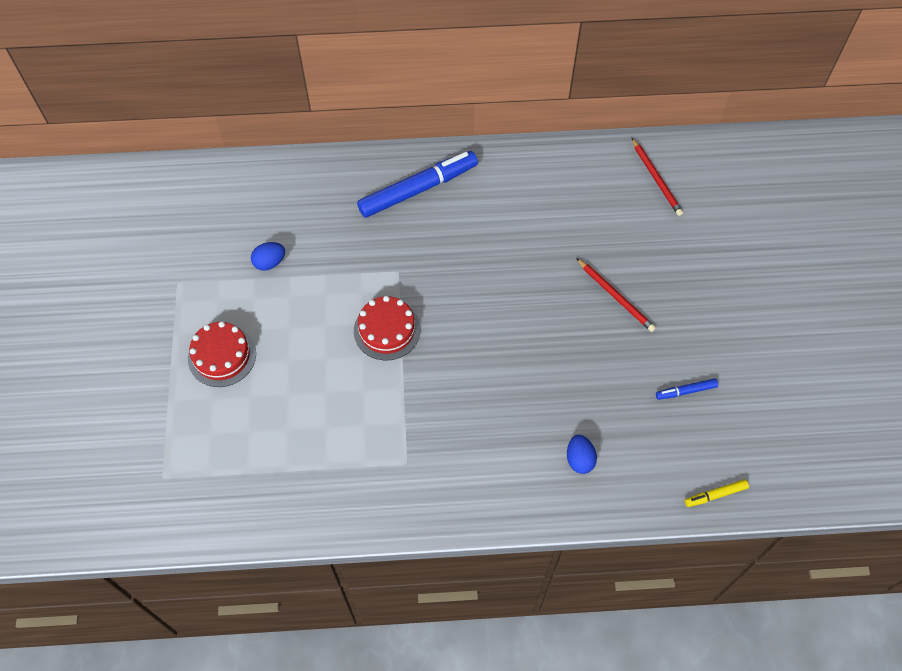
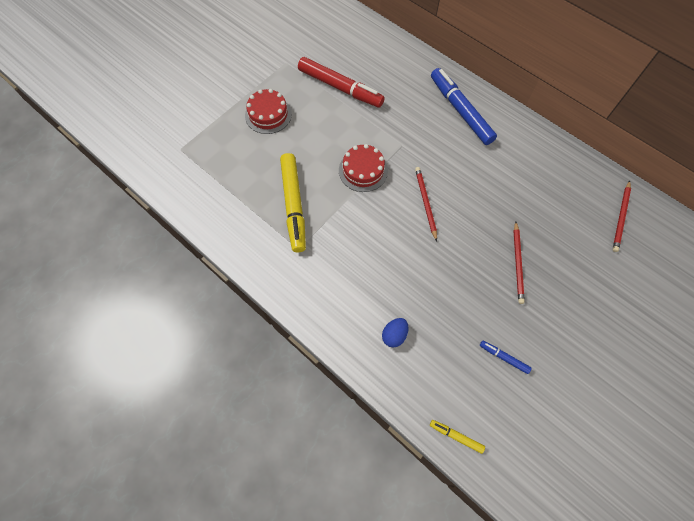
camera: 45 degrees right, 5 degrees up
blue egg [251,242,285,271] -> red marker [298,57,385,108]
blue marker [357,151,478,218] -> blue marker turned 135 degrees counterclockwise [431,68,497,145]
none -> yellow marker [280,153,306,253]
none -> red pencil [415,167,437,241]

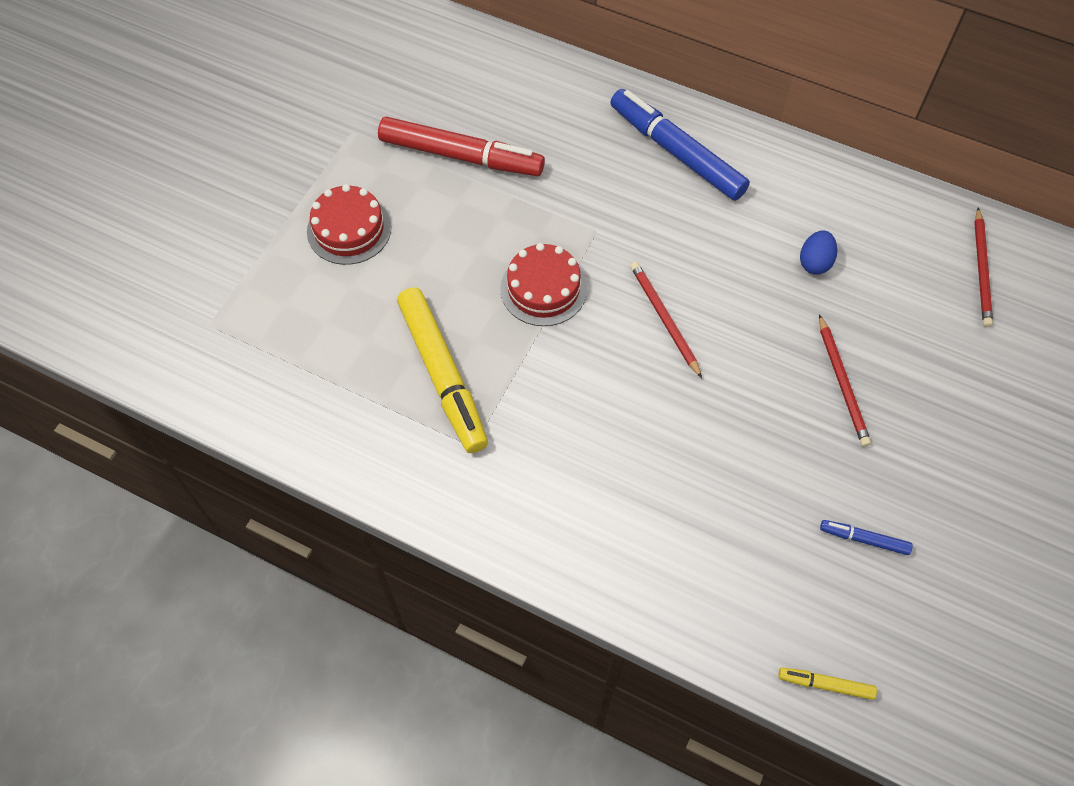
camera: 15 degrees left, 5 degrees down
blue egg [382,318,409,348] -> blue egg moved to [800,230,837,275]

